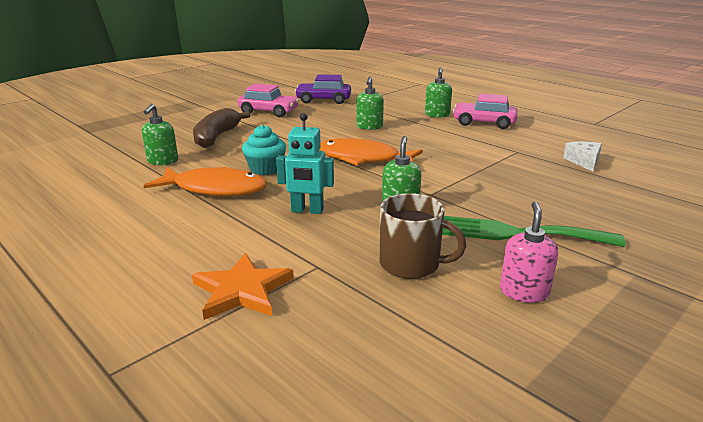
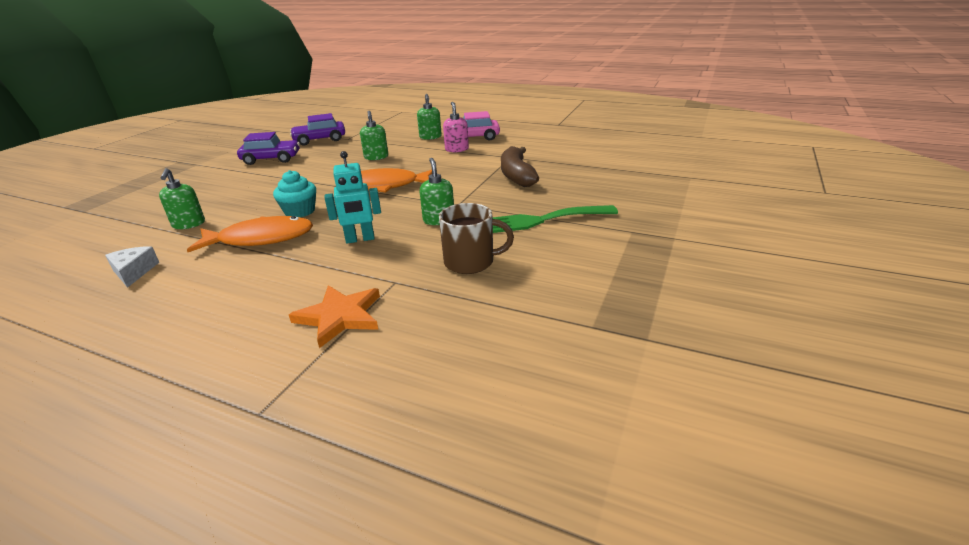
camera: 20 degrees left, 5 degrees up
brown banana [193,108,250,148] -> brown banana moved to [501,146,539,187]
pink car [238,83,299,117] -> purple car [237,132,300,165]
pink soap dispenser [500,201,558,303] -> pink soap dispenser moved to [443,102,469,152]
white cheese [563,142,602,172] -> white cheese moved to [105,246,159,288]

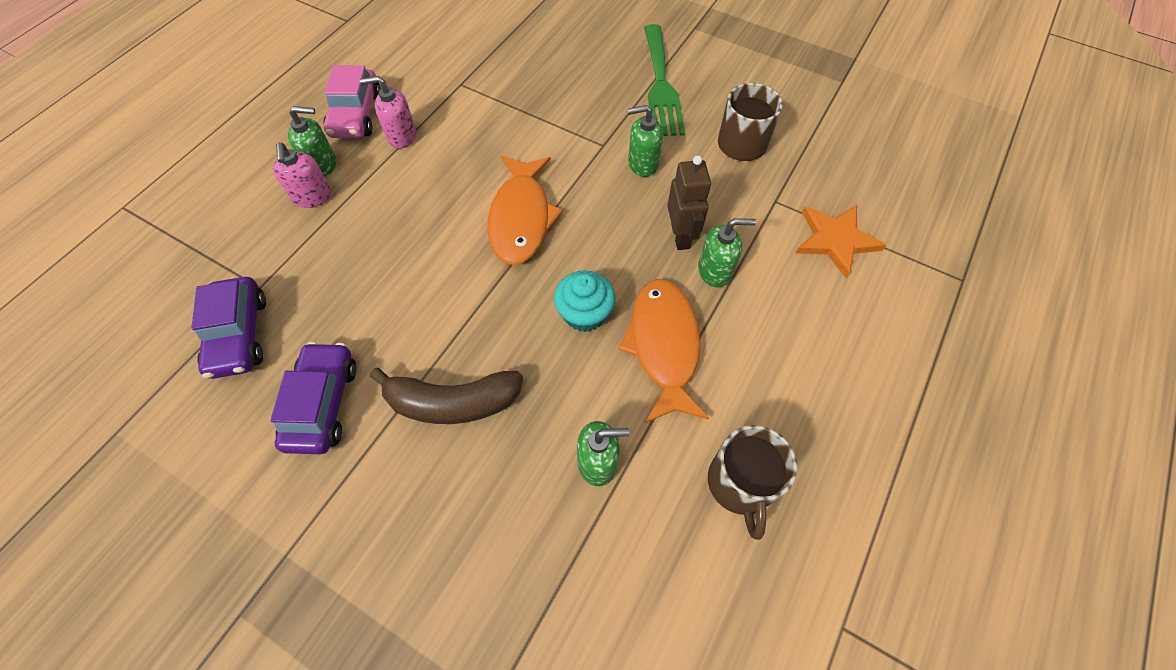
camera: 85 degrees left, 30 degrees up
white cheese [105,246,159,288] -> brown mug [708,425,797,540]
turquoise robot [324,151,381,243] -> brown robot [667,155,711,250]
green soap dispenser [360,111,388,160] -> green soap dispenser moved to [698,218,756,287]
brown banana [501,146,539,187] -> brown banana moved to [370,368,523,424]
none -> pink soap dispenser [273,142,331,208]

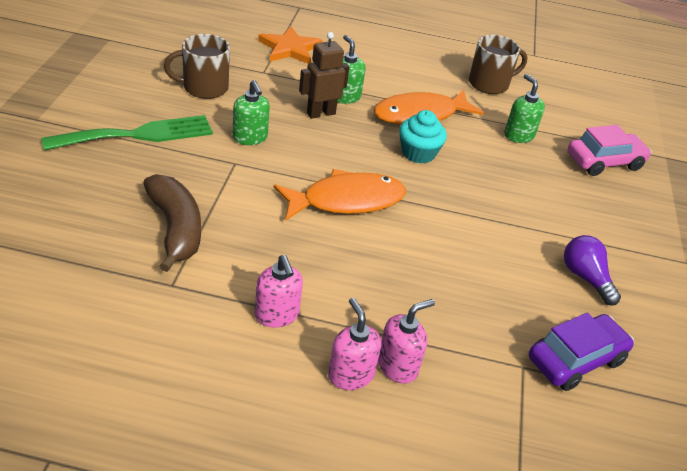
camera: 115 degrees left, 20 degrees down
purple car [270,342,357,454] -> purple light bulb [564,235,621,306]
green soap dispenser [288,106,336,177] -> pink soap dispenser [328,298,381,390]
pink car [323,65,381,138] -> pink car moved to [568,125,652,176]
brown banana [370,368,523,424] -> brown banana moved to [143,174,201,272]

